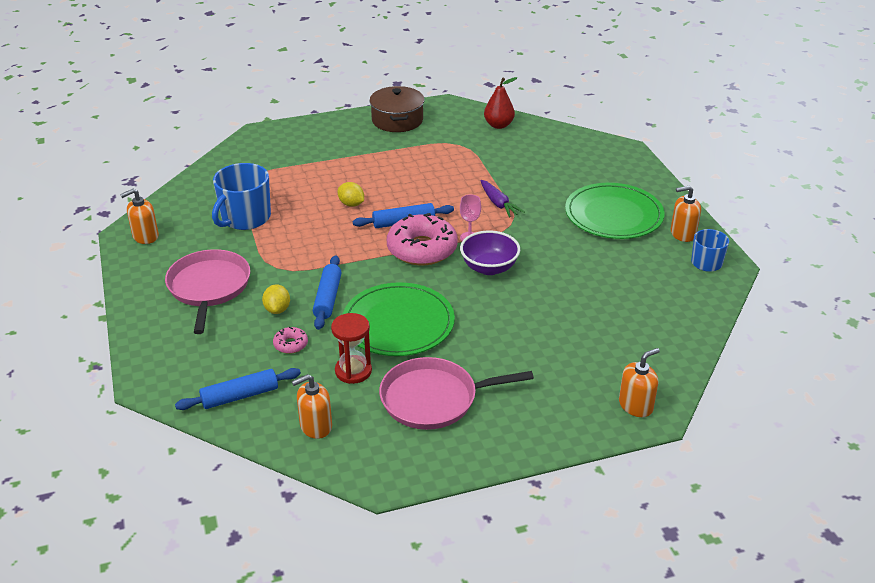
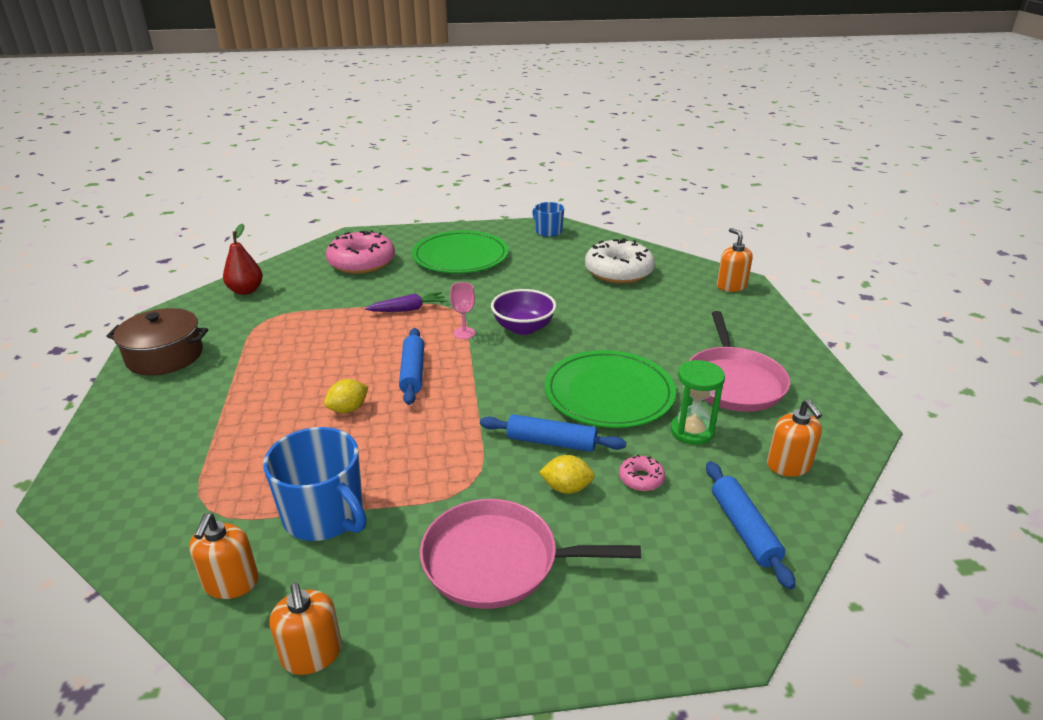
camera: 80 degrees left, 5 degrees down
red hourglass [331,313,372,384] -> green hourglass [670,360,725,445]
pink donut [387,213,458,265] -> pink donut moved to [326,230,395,274]
orange soap dispenser [671,185,701,242] -> orange soap dispenser moved to [189,513,259,599]
none -> white donut [585,238,655,284]

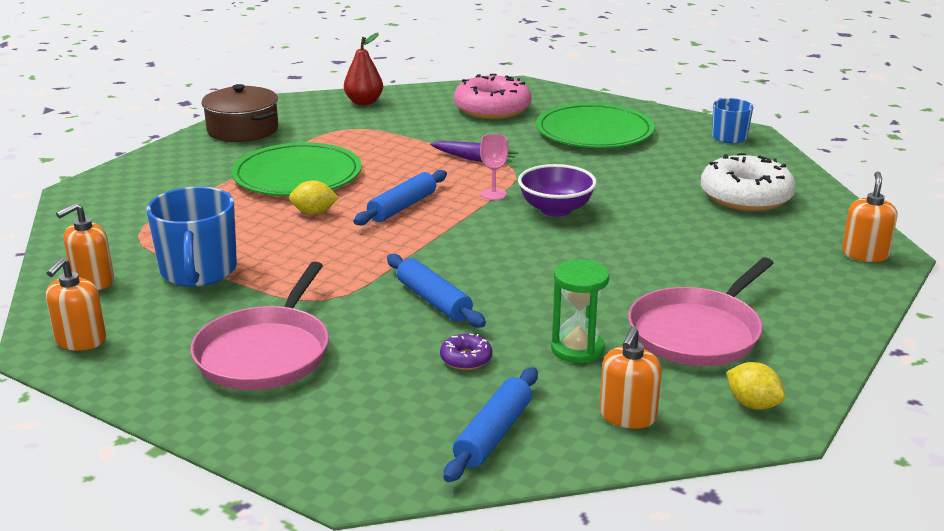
camera: 40 degrees right, 5 degrees down
pink pan [420,499,641,609] -> pink pan turned 120 degrees counterclockwise [190,261,329,390]
yellow lemon [539,455,595,494] -> yellow lemon moved to [727,362,785,410]
green plate [544,350,676,428] -> green plate moved to [231,142,362,196]
pink donut [619,455,665,491] -> purple donut [440,334,492,370]

